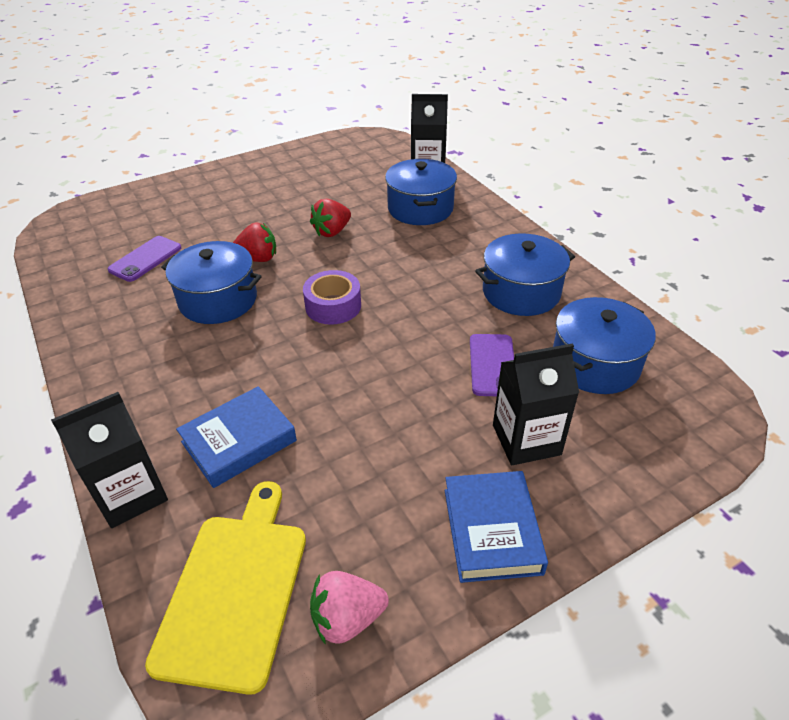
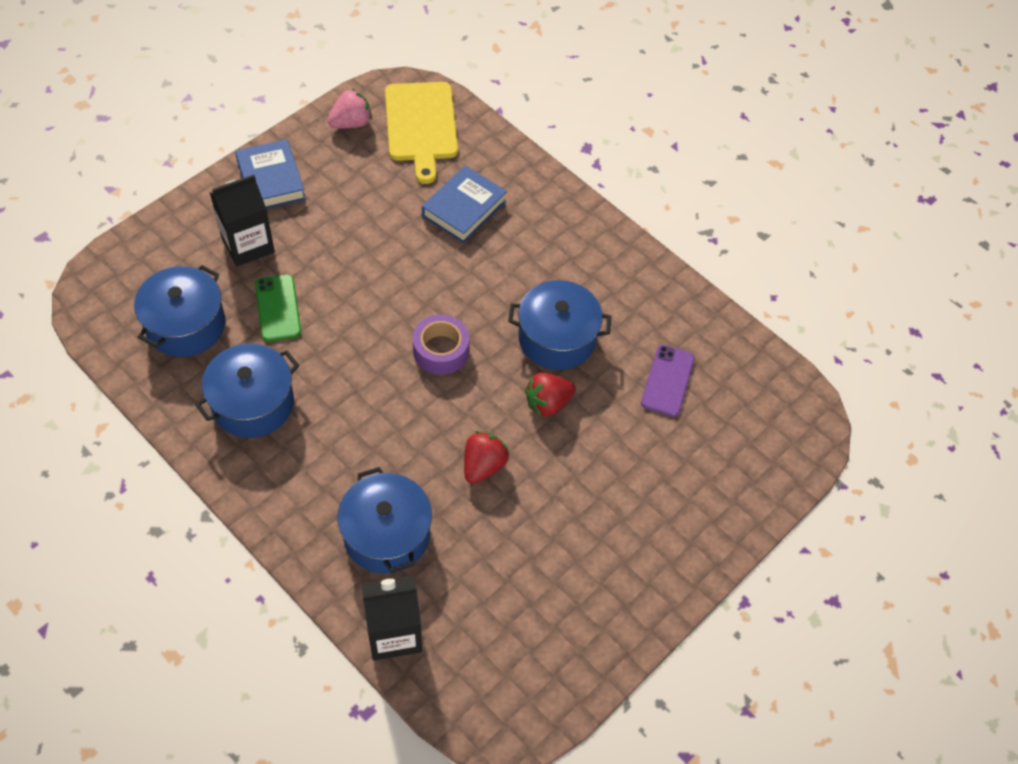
camera: 160 degrees right, 15 degrees up
black carton [51,392,168,528] -> none
purple phone [470,334,514,396] -> green phone [255,275,301,341]

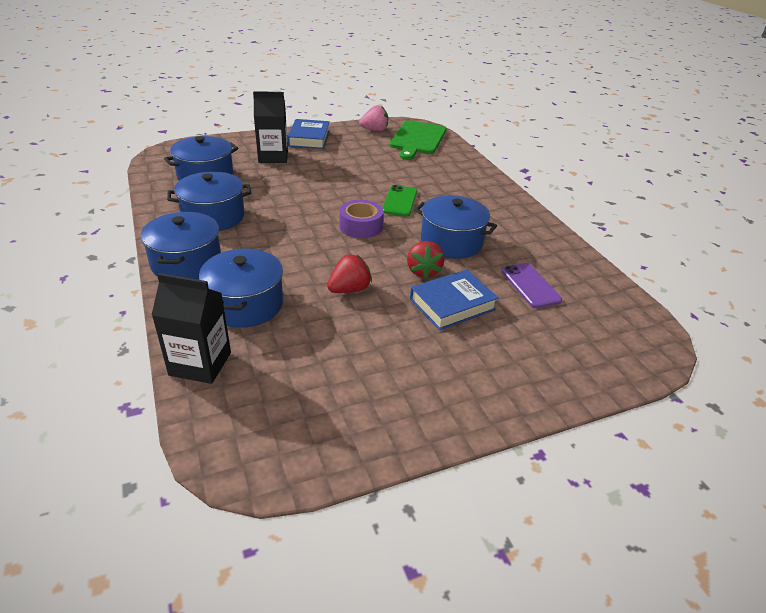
camera: 25 degrees right, 20 degrees down
green phone [255,275,301,341] -> green phone moved to [382,185,417,216]
yellow cutting board [385,82,458,184] -> green cutting board [389,120,447,160]
blue book [422,165,507,243] -> blue book moved to [410,269,499,330]
red strawberry [525,373,576,417] -> red strawberry turned 90 degrees counterclockwise [407,241,445,279]
purple phone [641,345,695,417] -> purple phone turned 60 degrees counterclockwise [501,263,562,308]
none -> blue pot [141,212,221,280]

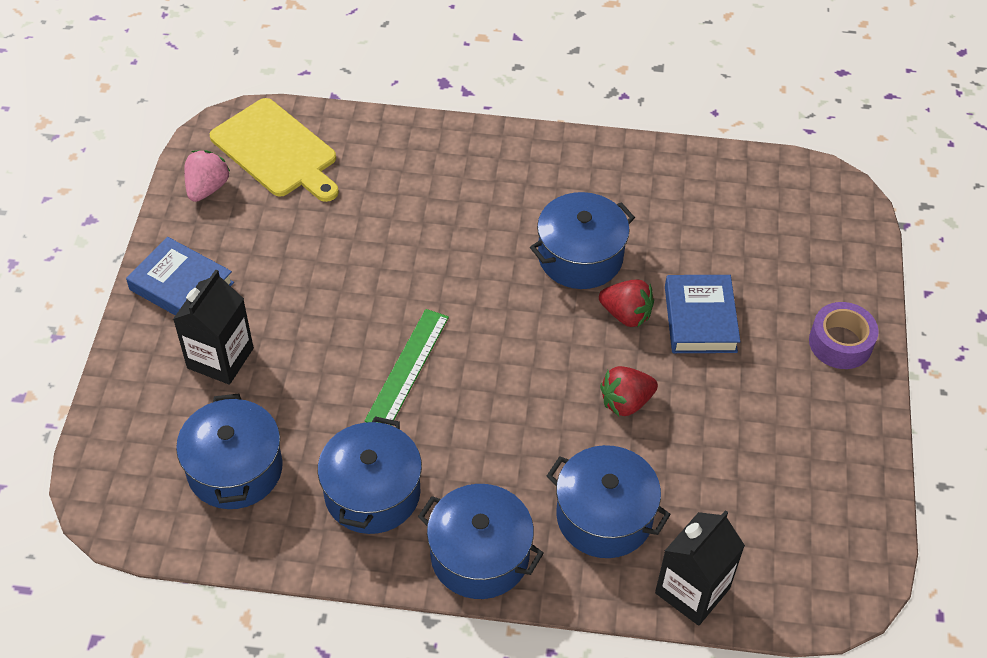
camera: 60 degrees left, 15 degrees up
red strawberry [327,254,372,293] -> red strawberry turned 105 degrees counterclockwise [600,366,658,416]
purple tape [339,200,384,238] -> purple tape moved to [809,302,879,369]
green phone [382,185,417,216] -> none
green cutting board [389,120,447,160] -> yellow cutting board [210,98,339,202]
purple phone [501,263,562,308] -> none
none -> green ruler [364,309,449,425]

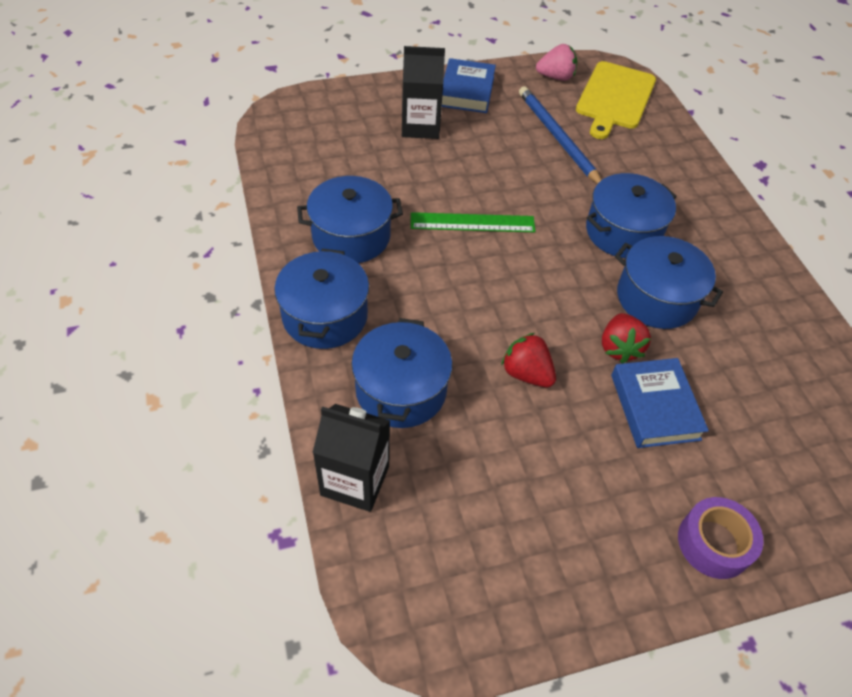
camera: 65 degrees right, 0 degrees up
blue pot [176,393,283,509] -> blue pot moved to [586,173,677,258]
blue book [665,275,741,353] -> blue book turned 75 degrees counterclockwise [611,358,709,448]
none -> blue pencil [519,86,601,184]

